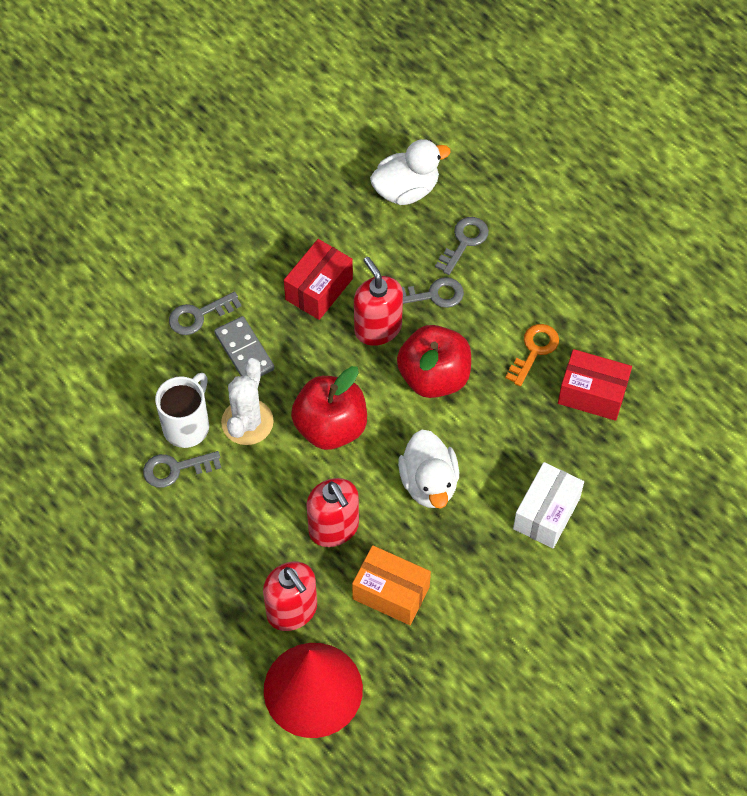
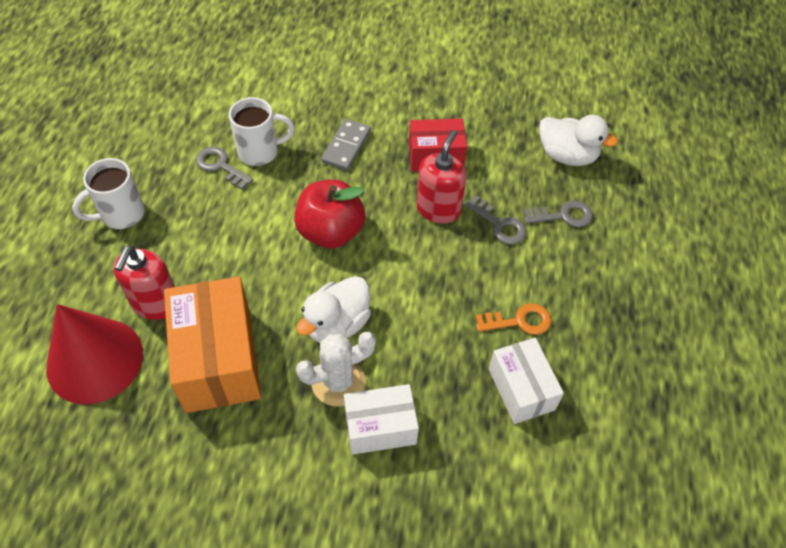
camera: 50 degrees right, 5 degrees down
grey key [169,292,242,335] -> none
white cactus [221,358,274,445] -> white cactus moved to [296,332,376,406]
red soap dispenser [306,478,359,547] -> none
orange box [352,545,431,625] -> orange box [164,277,261,413], size x1.64
red apple [397,325,471,398] -> none
red box [558,349,632,421] -> white box [489,338,564,424]
none -> white mug [72,158,145,229]

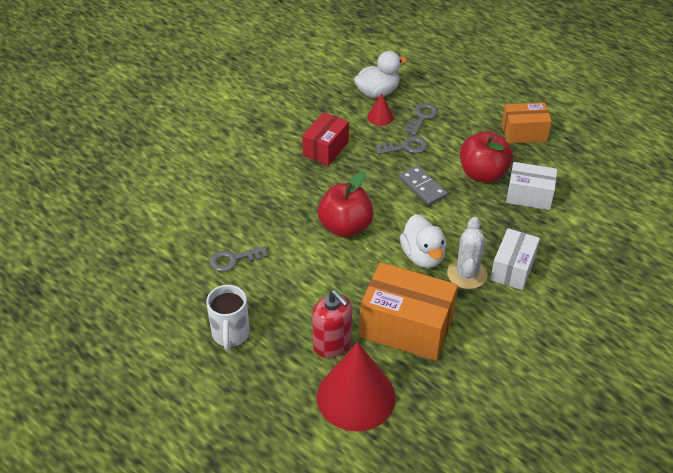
camera: 55 degrees left, 10 degrees down
white mug [229,97,295,166] -> none
grey domino [321,119,371,171] -> grey domino moved to [399,166,448,205]
red soap dispenser [416,130,467,224] -> none
orange key [476,303,551,335] -> red apple [460,131,513,183]
none -> red cone [367,93,394,126]
none -> orange box [501,102,552,143]

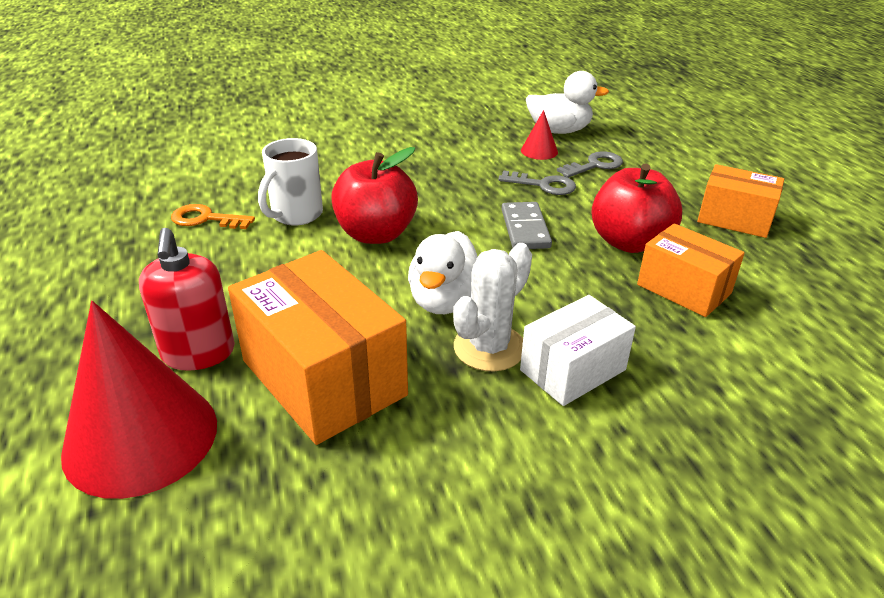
camera: 30 degrees right, 10 degrees down
white mug [206,285,250,351] -> white mug moved to [258,138,323,226]
grey key [210,246,268,272] -> orange key [171,204,255,229]
red box [302,112,349,166] -> none
white box [506,162,557,210] -> orange box [637,223,745,317]

